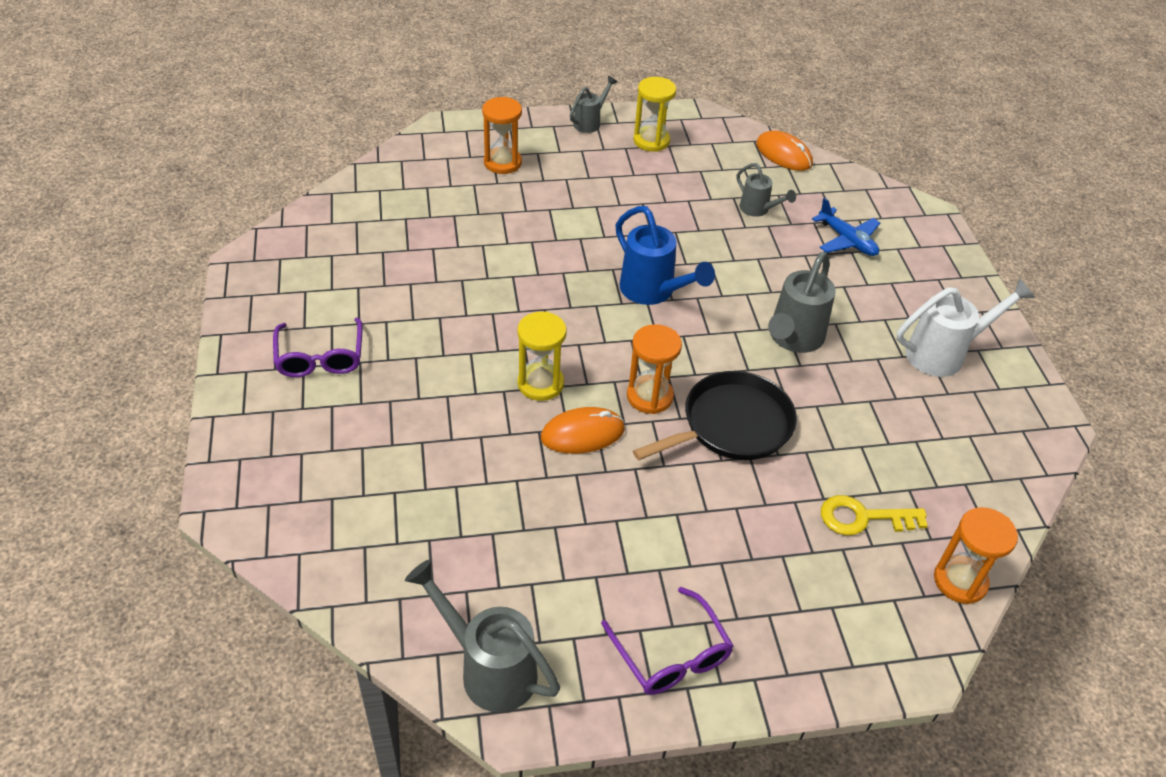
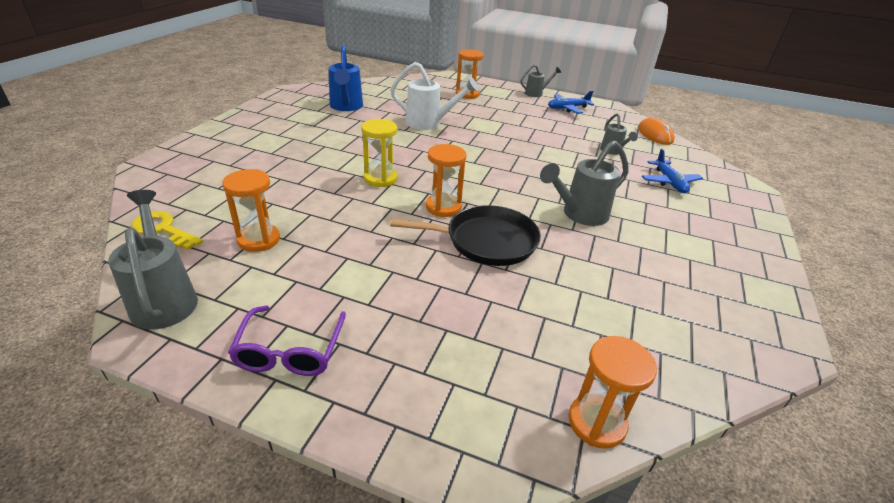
camera: 30 degrees right, 10 degrees down
purple glasses [273,317,363,377] -> none
orange mouse [541,407,625,454] -> none
blue watering can [615,206,715,305] -> blue watering can moved to [329,44,363,111]
yellow hourglass [633,77,676,152] -> blue plane [548,91,594,114]
yellow key [821,495,928,535] -> yellow key moved to [131,211,203,250]
white watering can [896,278,1035,377] -> white watering can moved to [391,62,479,130]
none -> orange hourglass [222,169,280,252]

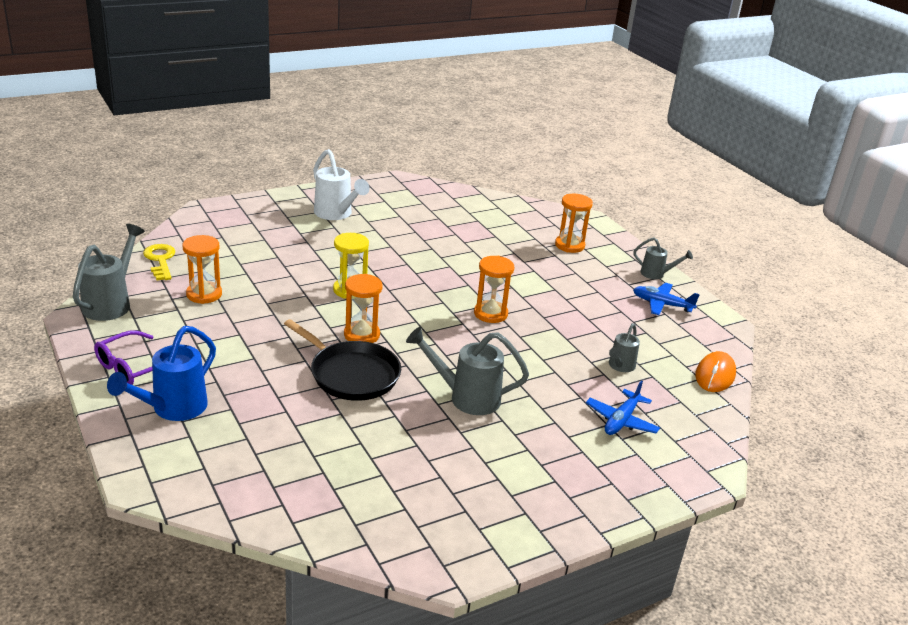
camera: 40 degrees right, 5 degrees down
blue watering can [329,44,363,111] -> blue watering can moved to [107,326,216,421]
white watering can [391,62,479,130] -> white watering can moved to [313,149,369,220]
orange hourglass [568,336,657,449] -> orange hourglass moved to [474,256,514,323]

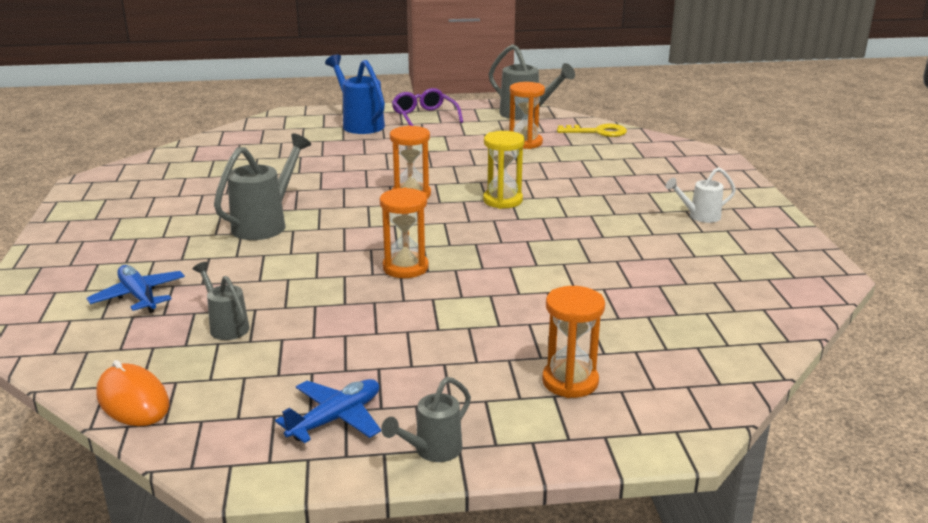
camera: 115 degrees right, 5 degrees down
black pan [284,319,401,401] -> none
white watering can [313,149,369,220] -> white watering can [666,167,736,223], size x0.59

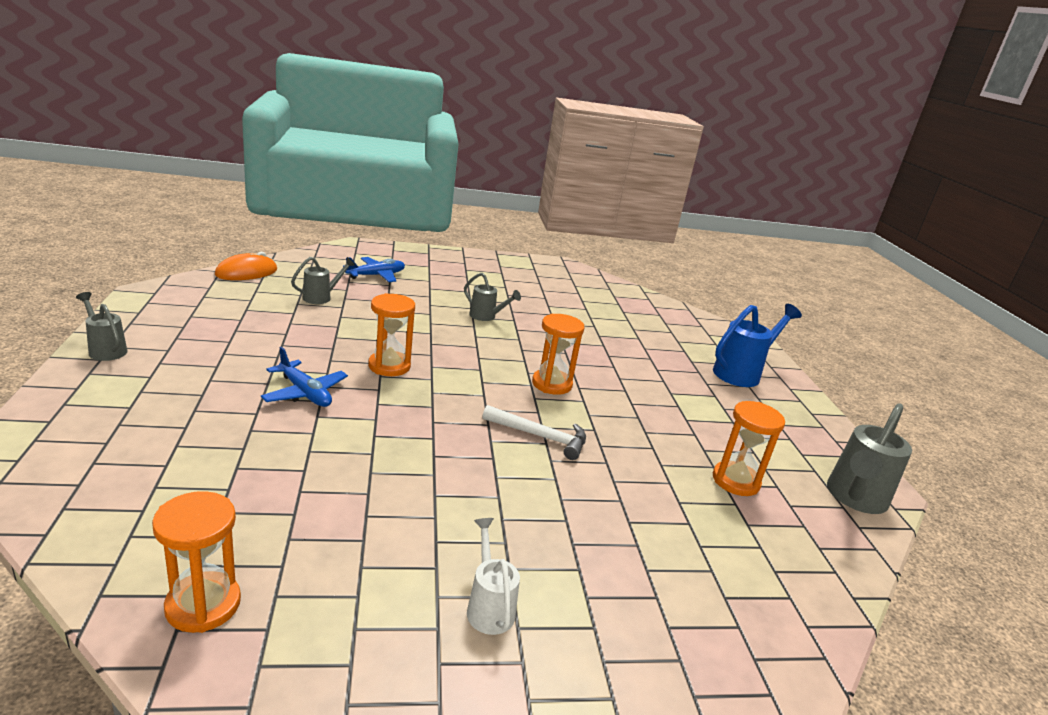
camera: 85 degrees right, 0 degrees up
grey watering can [214,133,311,240] -> grey watering can [464,273,521,321], size x0.59
blue plane [275,379,381,443] -> blue plane moved to [261,347,348,407]
purple glasses [392,88,463,126] -> none
yellow hourglass [483,131,525,209] -> white hammer [483,405,586,460]
orange hourglass [542,286,605,398] -> orange hourglass moved to [152,491,241,633]
yellow key [557,124,627,137] -> none

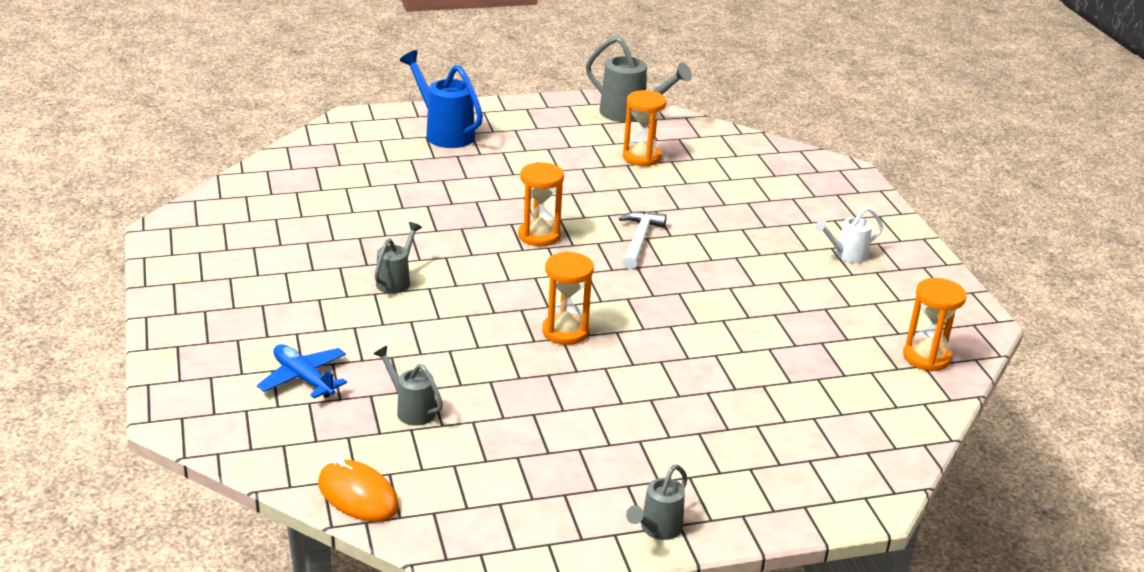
camera: 95 degrees left, 5 degrees up
blue plane [261,347,348,407] -> none

